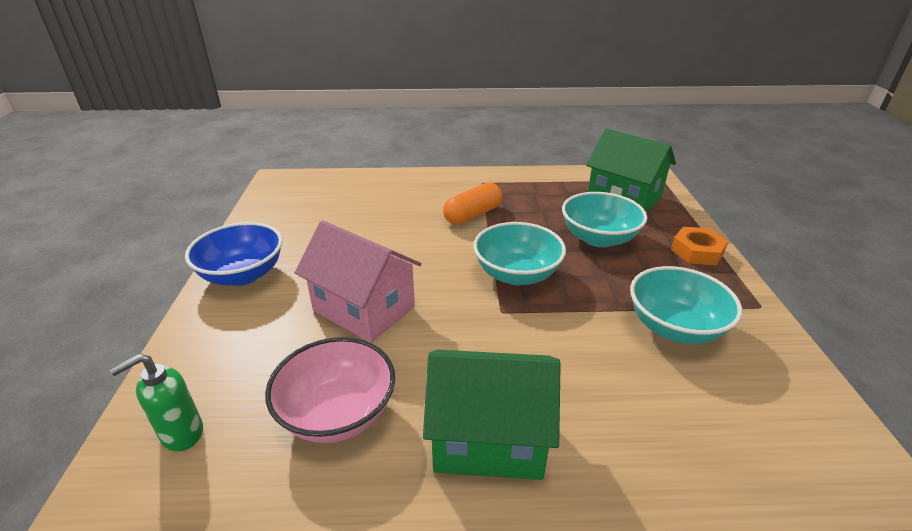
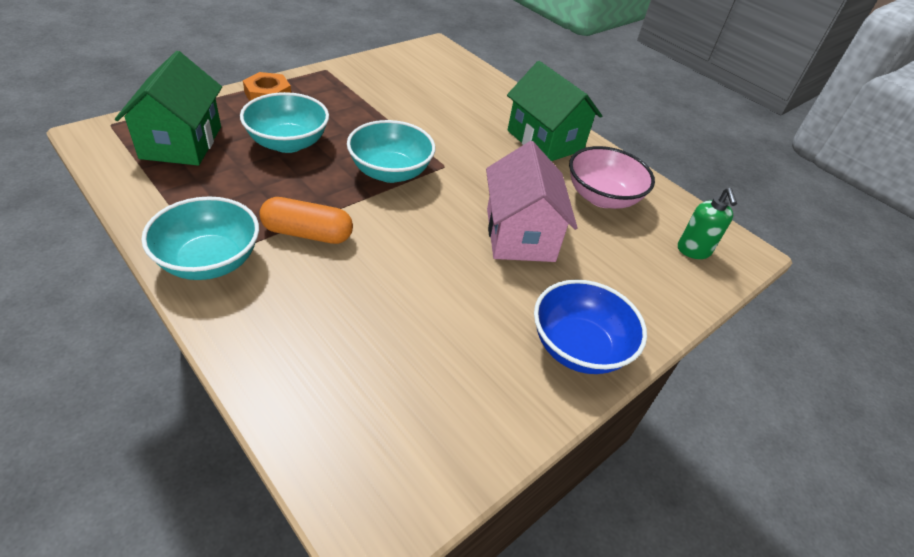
camera: 135 degrees left, 10 degrees up
green soap dispenser [110,354,203,451] -> green soap dispenser turned 75 degrees clockwise [678,188,737,259]
turquoise bowl [630,266,742,344] -> turquoise bowl moved to [141,196,259,280]

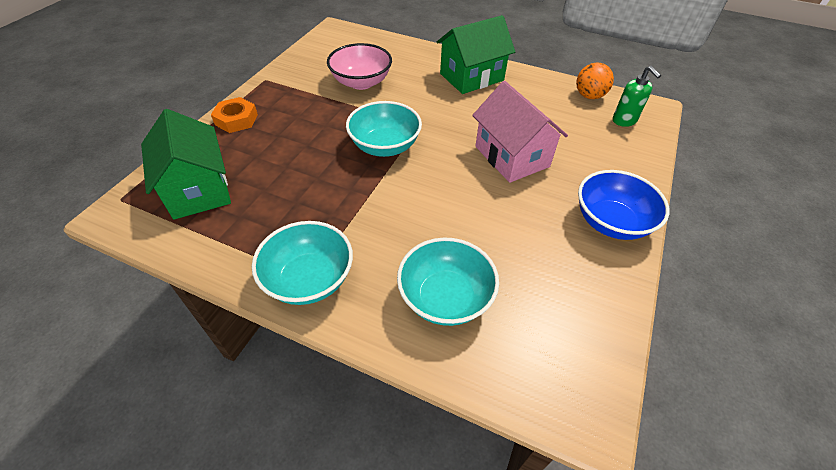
camera: 20 degrees left, 5 degrees up
turquoise bowl [240,92,329,153] -> turquoise bowl moved to [397,237,499,326]
orange capsule [259,197,353,244] -> none
green house [507,61,602,161] -> green house turned 60 degrees counterclockwise [437,15,515,94]
pink bowl [569,146,655,209] -> pink bowl moved to [327,43,392,90]
none -> orange ball [576,62,614,99]

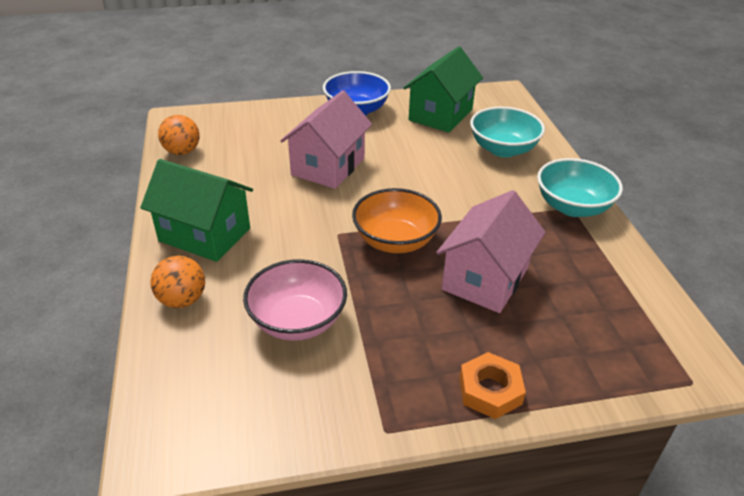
camera: 125 degrees left, 10 degrees down
green house [141,109,231,220] -> green house moved to [404,46,483,133]
turquoise bowl [346,101,422,157] -> orange bowl [352,188,442,253]
green soap dispenser [613,66,661,127] -> none
none -> orange ball [150,256,205,308]
none -> pink house [436,190,546,313]

